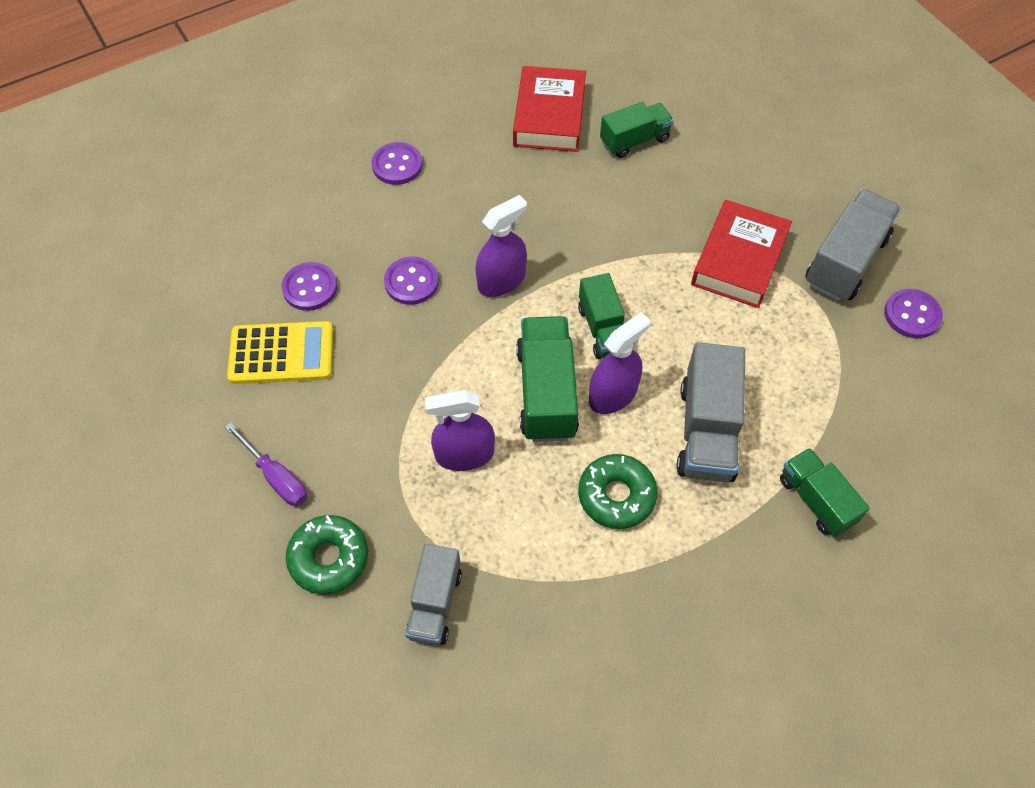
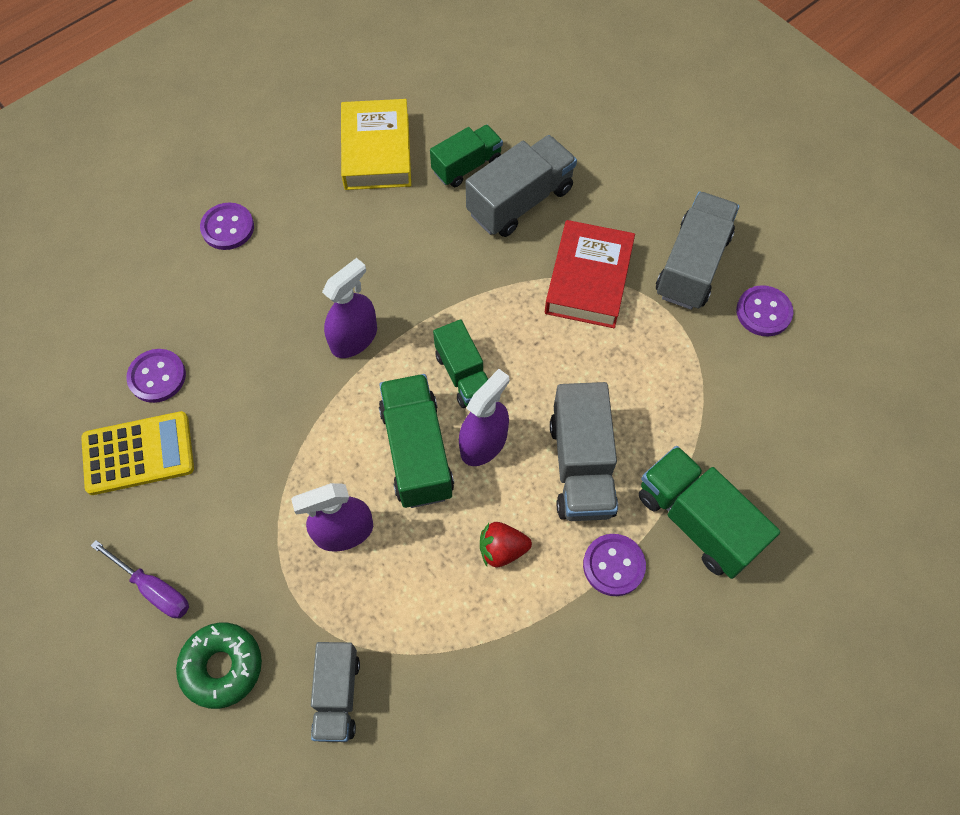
camera: 10 degrees left, 5 degrees up
purple button [384,256,439,305] -> purple button moved to [583,534,646,596]
red book [513,66,586,152] -> yellow book [341,99,411,190]
green donut [578,454,657,529] -> red strawberry [480,522,532,567]
green truck [780,448,870,537] -> green truck [639,446,780,579], size x1.53
none -> grey truck [466,135,577,237]

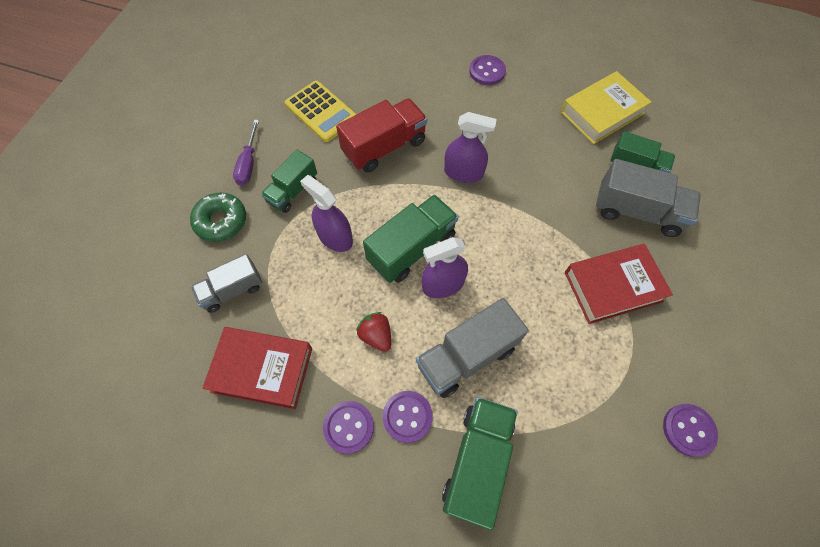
camera: 60 degrees right, 0 degrees up
purple button [126,349,186,403] -> purple button moved to [323,401,374,454]
green truck [433,319,488,408] -> green truck moved to [261,150,317,213]
purple spray bottle [459,369,509,466] -> purple spray bottle turned 150 degrees clockwise [422,237,468,298]
grey truck [656,192,739,310] -> none
none -> red book [202,327,312,409]
none -> red truck [336,98,427,173]

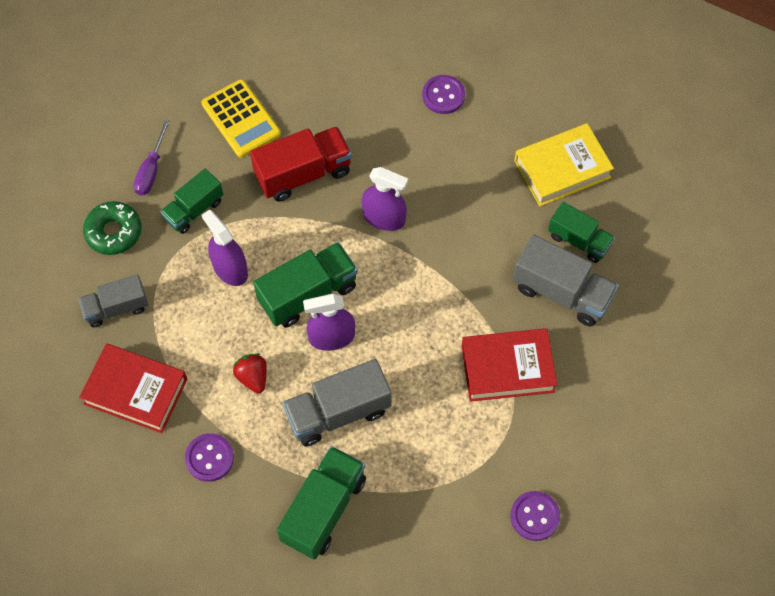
camera: 10 degrees right, 0 degrees up
purple button [383,391,433,443] -> none

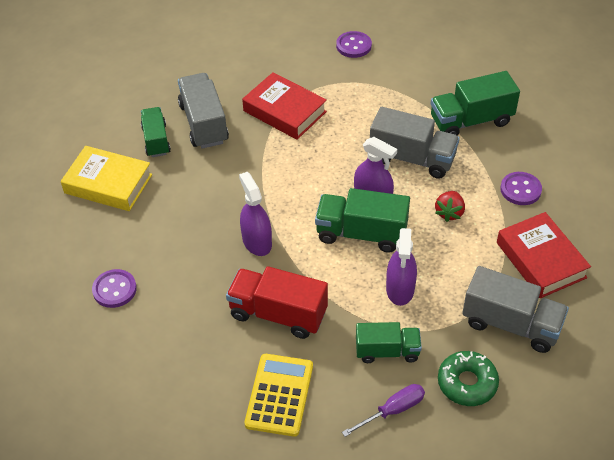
camera: 135 degrees left, 15 degrees down
grey truck [78,274,148,327] -> grey truck [462,266,569,353], size x1.53

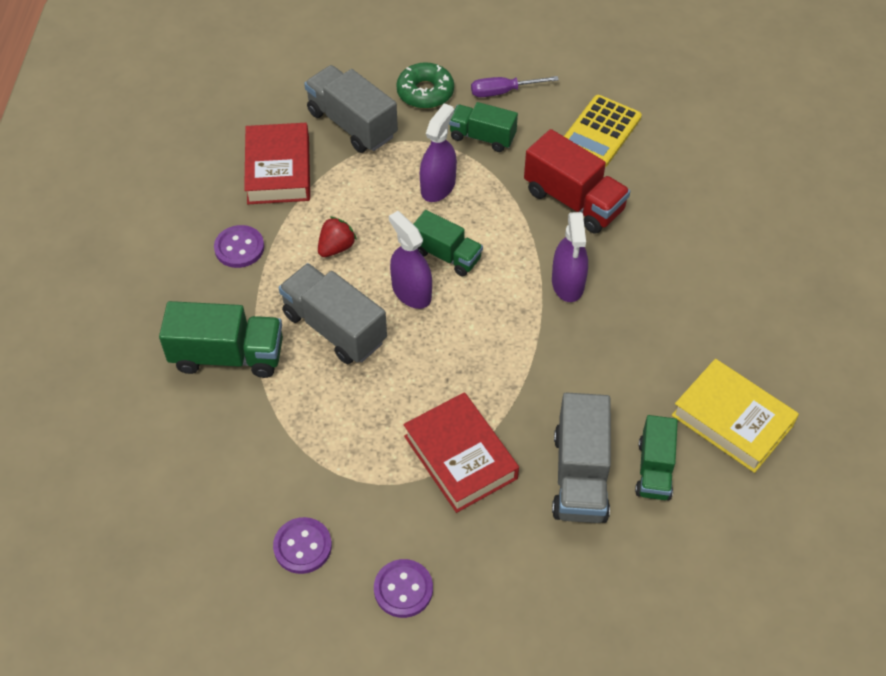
camera: 160 degrees left, 5 degrees up
purple button [92,269,137,308] -> purple button moved to [374,559,433,618]
green truck [315,188,410,253] -> green truck [413,210,483,276], size x0.65

